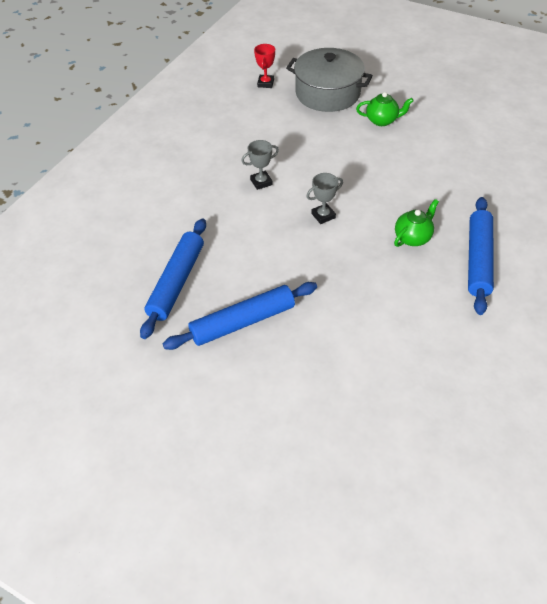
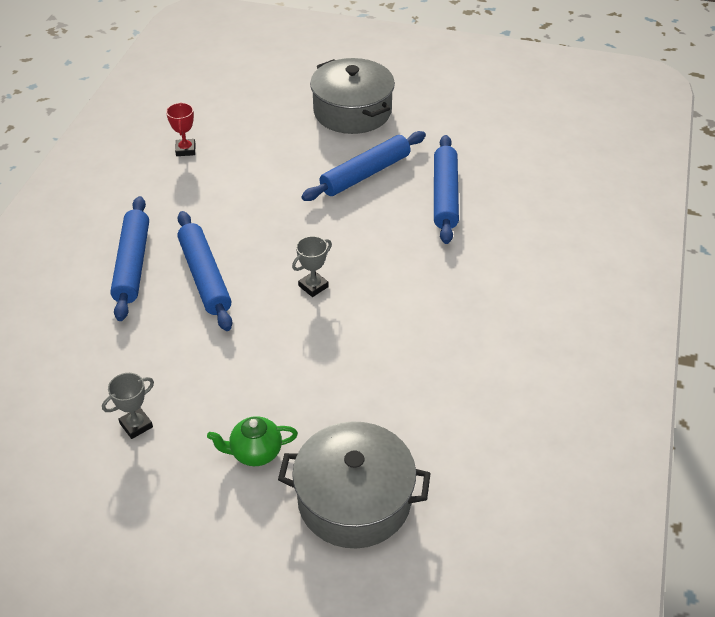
camera: 165 degrees right, 5 degrees down
grey trophy [242,140,279,190] -> grey trophy moved to [102,373,154,439]
red trophy [254,44,275,88] -> red trophy moved to [166,103,195,156]
green teapot [394,199,439,247] -> blue rolling pin [177,211,232,331]
none -> grey pot [310,58,395,134]

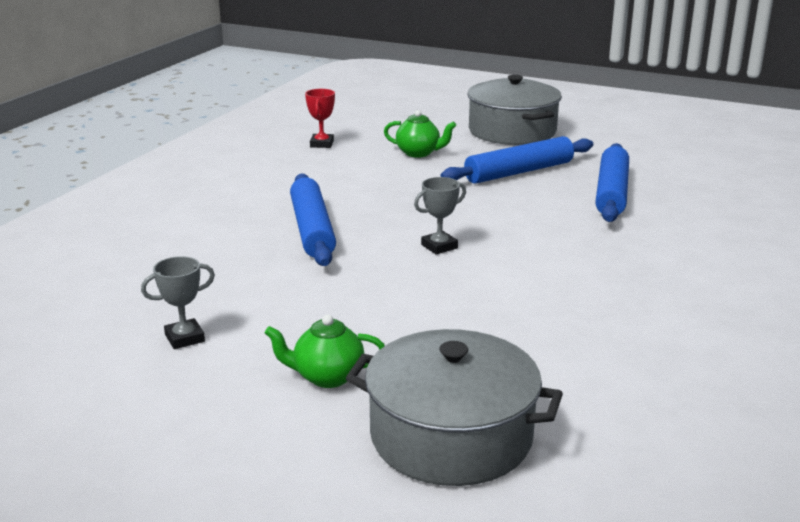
camera: 10 degrees right, 20 degrees down
blue rolling pin [110,196,149,321] -> none
none -> green teapot [384,110,456,158]

